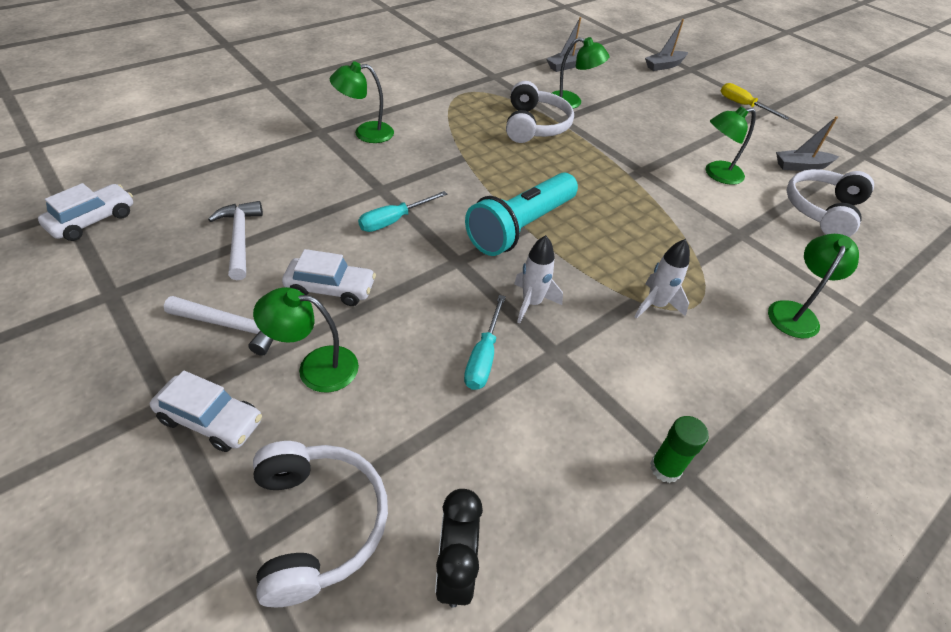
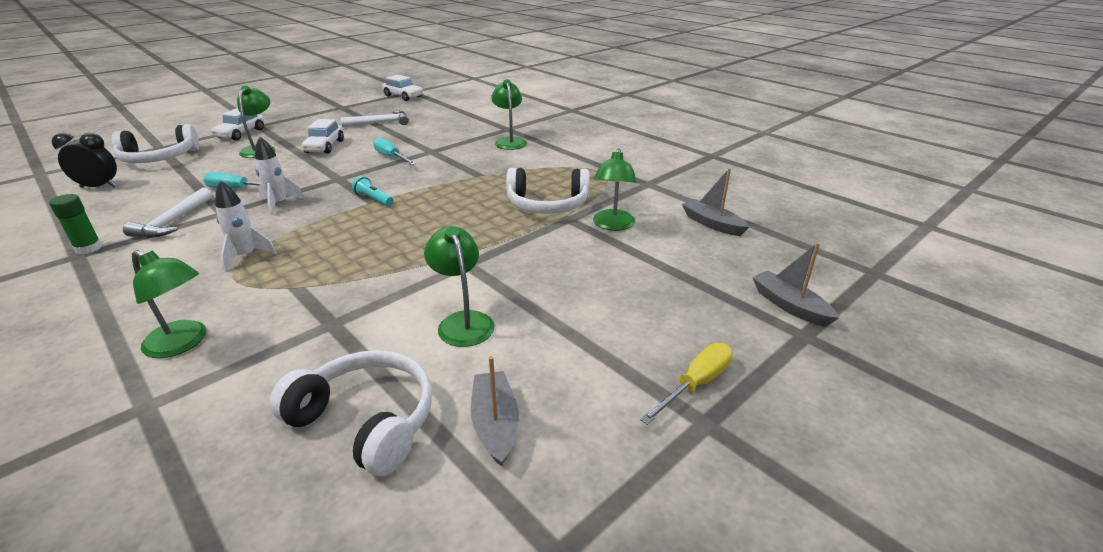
camera: 90 degrees right, 15 degrees down
white hammer [164,296,273,356] -> white hammer moved to [123,187,212,238]
turquoise flashlight [465,172,578,256] -> turquoise flashlight [352,176,393,206], size x0.41

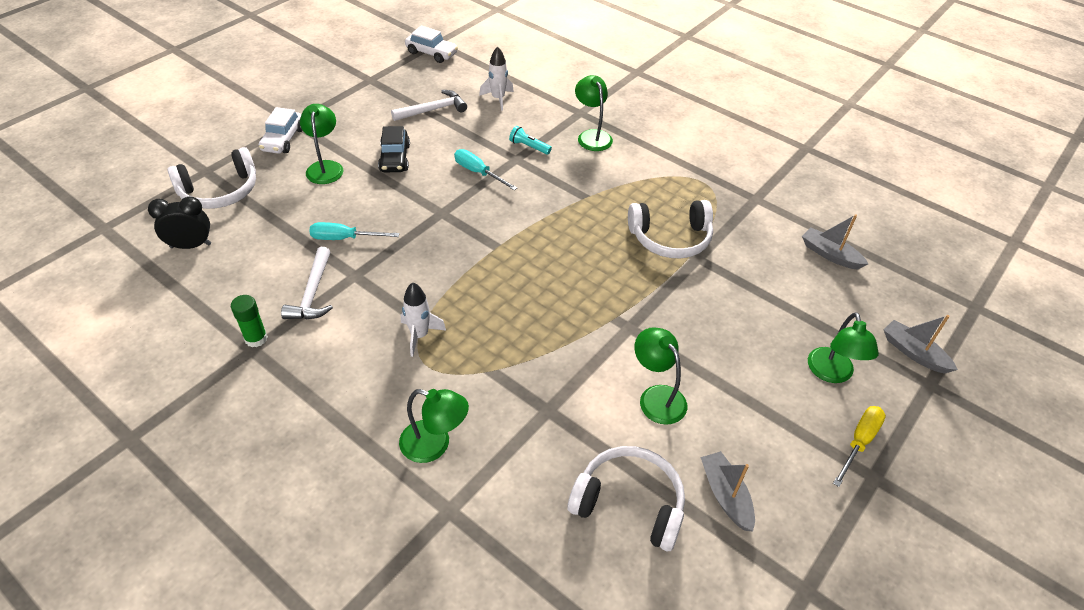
camera: 10 degrees left, 15 degrees up
white rocket [255,137,304,216] -> white rocket moved to [479,47,514,111]
white car [302,119,344,154] -> black car [378,126,410,172]
turquoise flashlight [352,176,393,206] -> turquoise flashlight moved to [509,126,552,155]
green lamp [593,148,637,231] -> green lamp moved to [808,312,879,383]

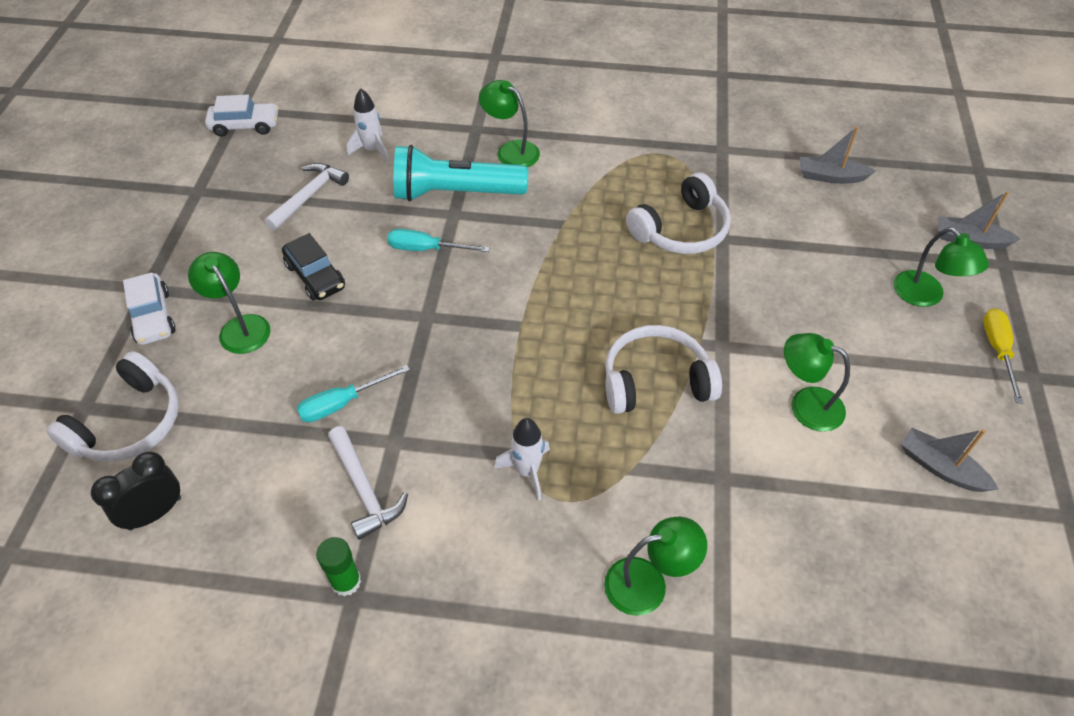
camera: 30 degrees left, 5 degrees up
turquoise flashlight [509,126,552,155] -> turquoise flashlight [394,145,528,201], size x2.45
white headphones [568,446,685,551] -> white headphones moved to [605,325,722,414]

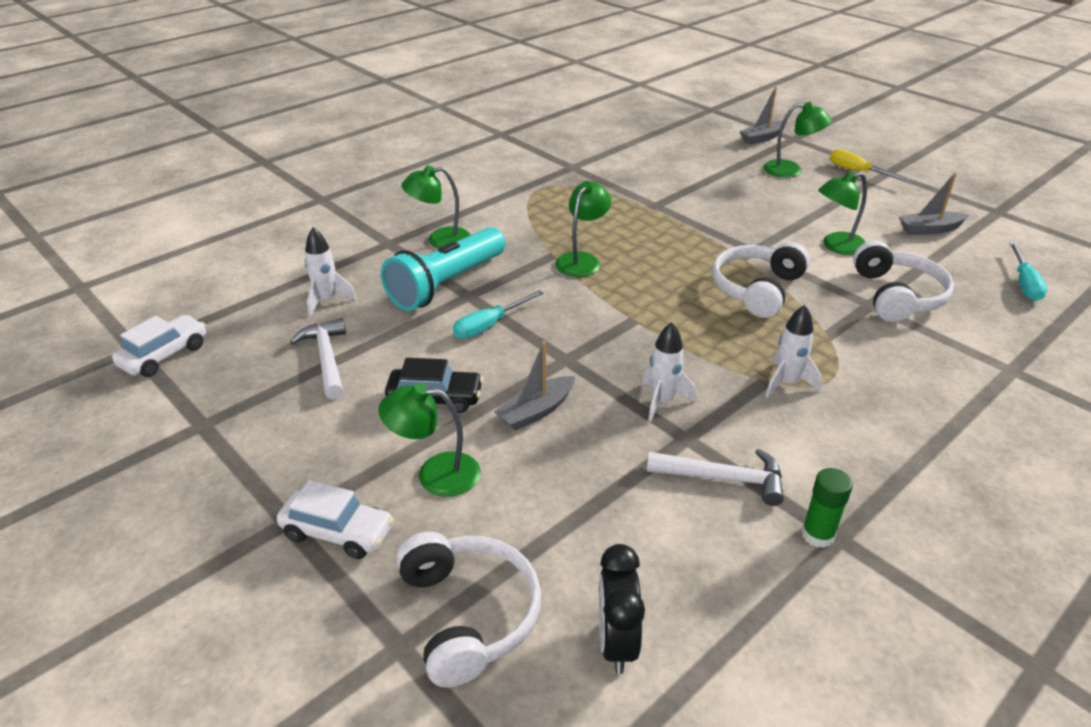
camera: 50 degrees left, 15 degrees down
turquoise screwdriver [297,365,410,422] -> turquoise screwdriver moved to [1009,242,1048,301]
green lamp [604,517,707,616] -> green lamp moved to [555,181,611,277]
white headphones [626,173,731,254] -> white headphones moved to [853,240,954,322]
grey boat [800,126,875,184] -> grey boat moved to [494,341,575,431]
none -> white rocket [641,322,696,422]

